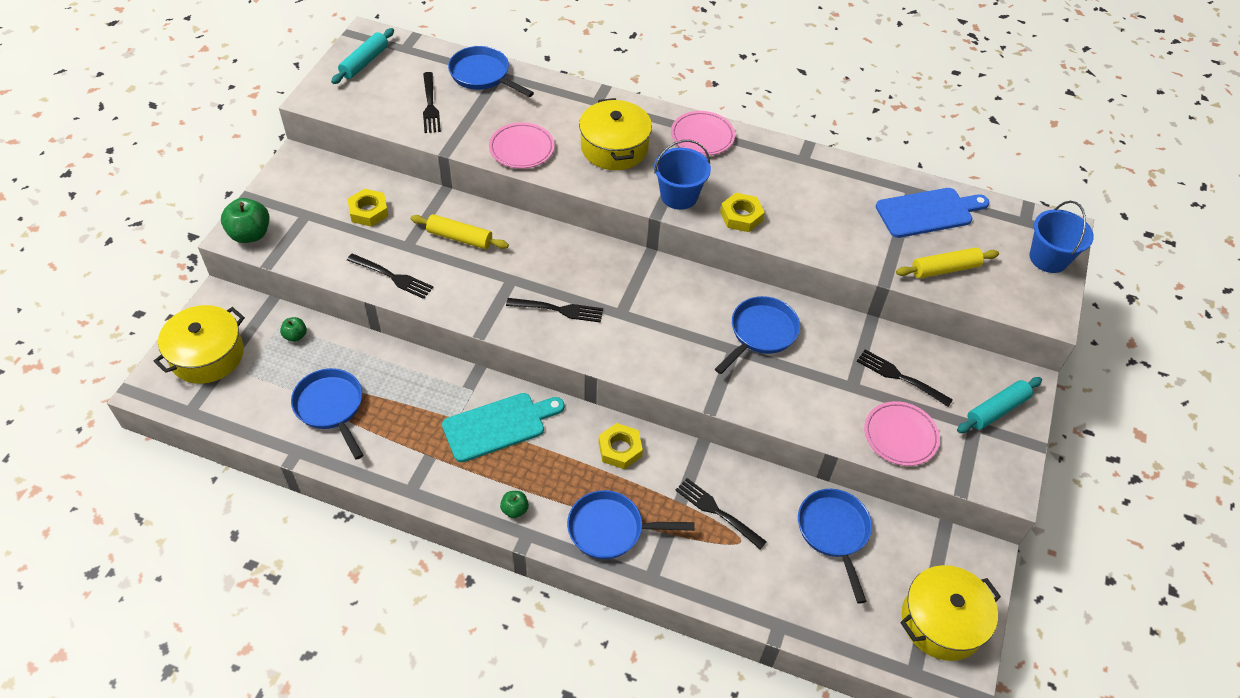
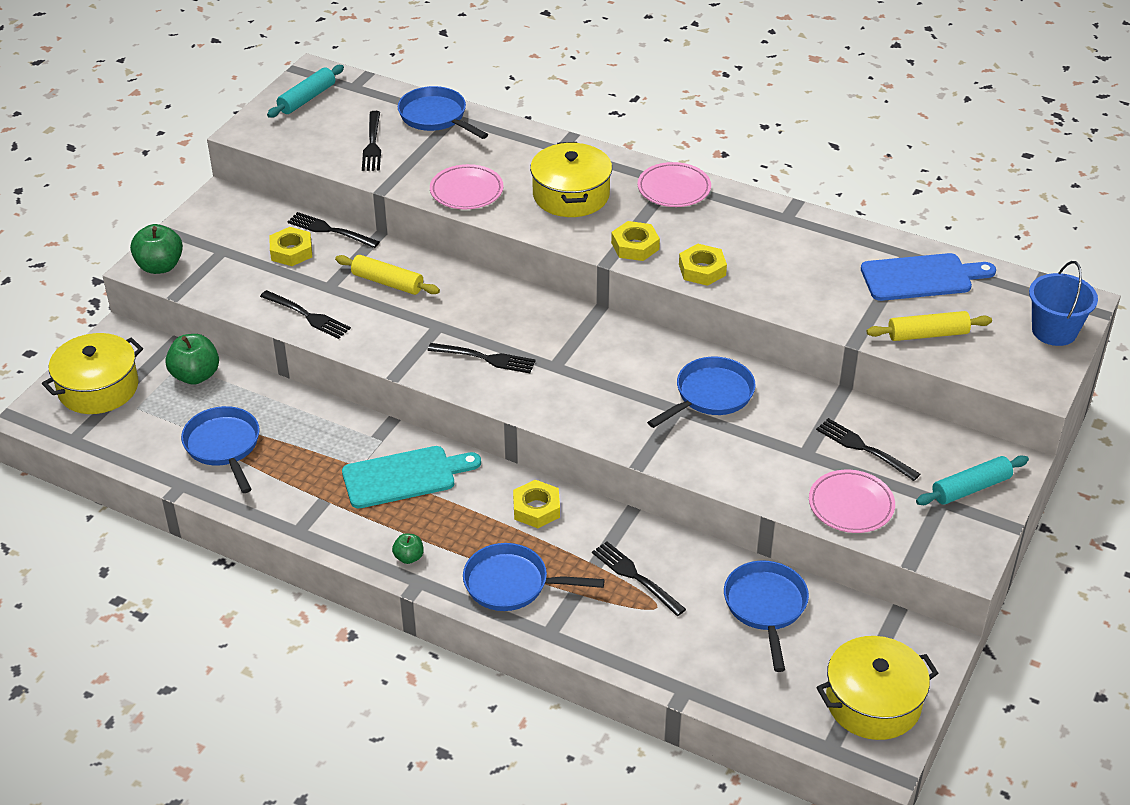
camera: 10 degrees right, 10 degrees down
green apple [280,317,307,342] -> green apple [165,334,219,385], size x1.85
blue bucket [654,140,711,210] -> yellow nut [611,221,660,261]
none -> black fork [288,212,379,248]

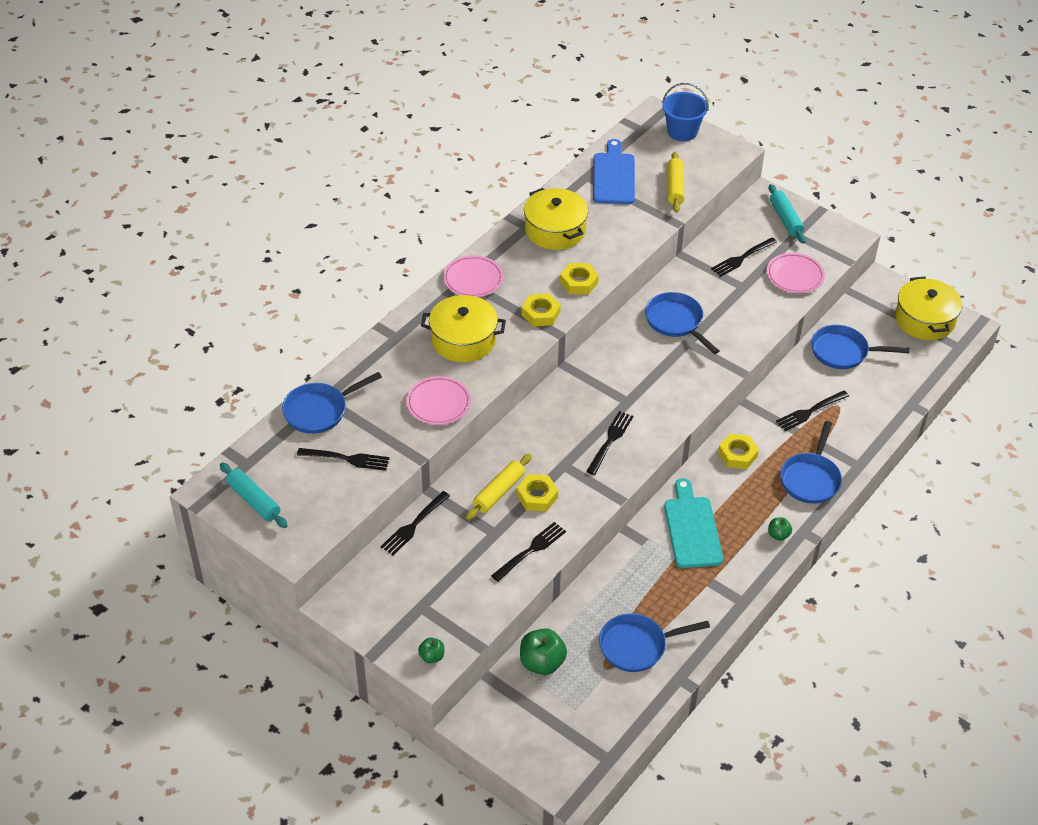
camera: 80 degrees left, 5 degrees up
yellow pot [42,333,143,414] -> yellow pot moved to [524,188,588,250]
green apple [130,224,183,274] -> green apple [418,638,444,663], size x0.54
yellow nut [269,227,312,266] -> yellow nut moved to [516,474,559,511]

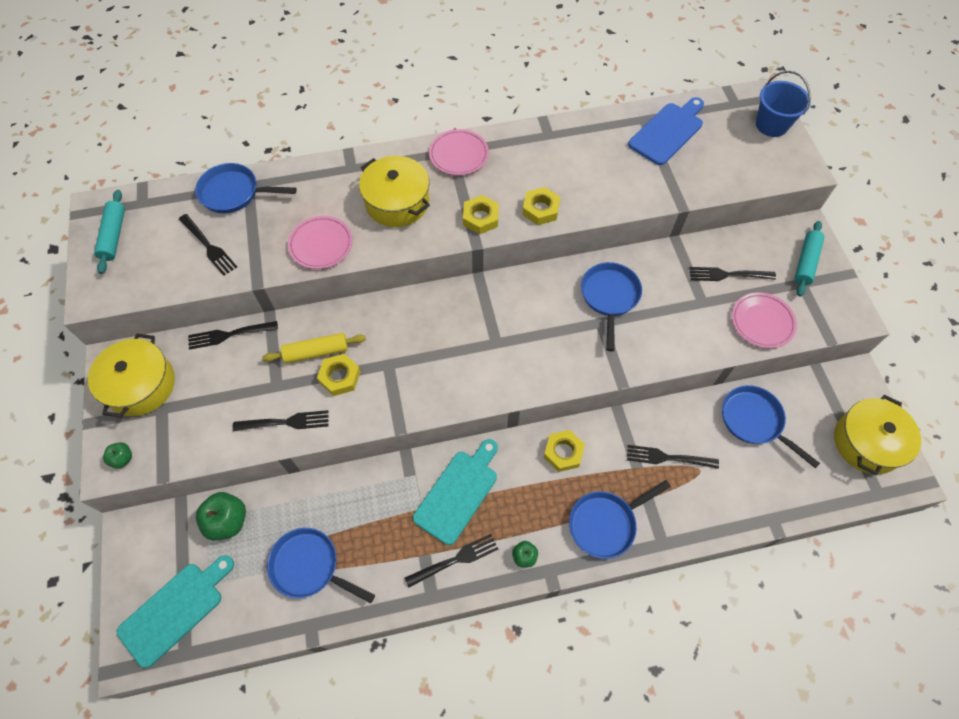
camera: 40 degrees right, 15 degrees up
yellow pot [524,188,588,250] -> yellow pot moved to [88,334,175,418]
black fork [586,411,633,475] -> black fork moved to [405,534,498,588]
yellow rolling pin [667,152,684,213] -> none
none -> turquoise cutting board [117,555,234,668]

